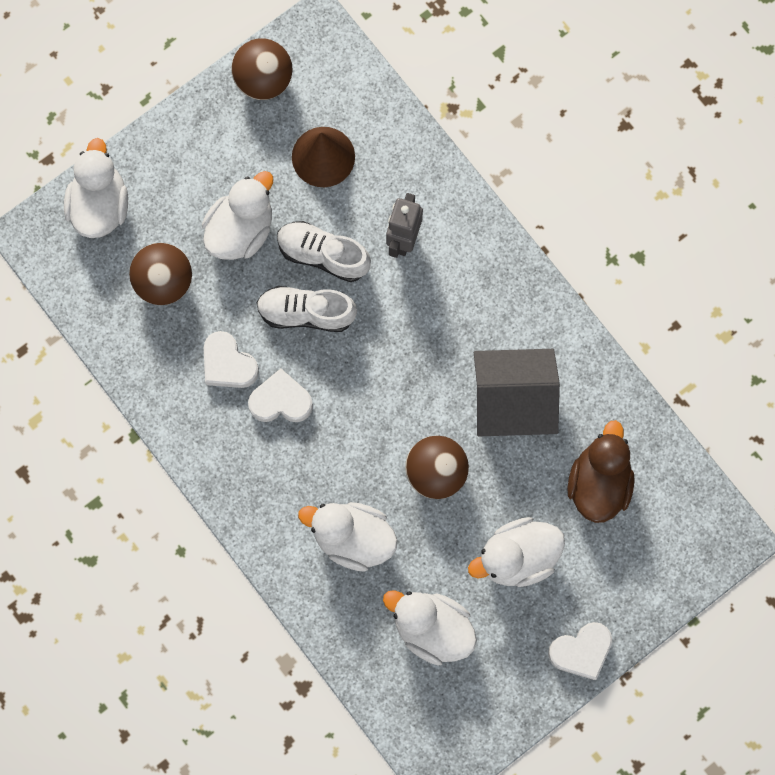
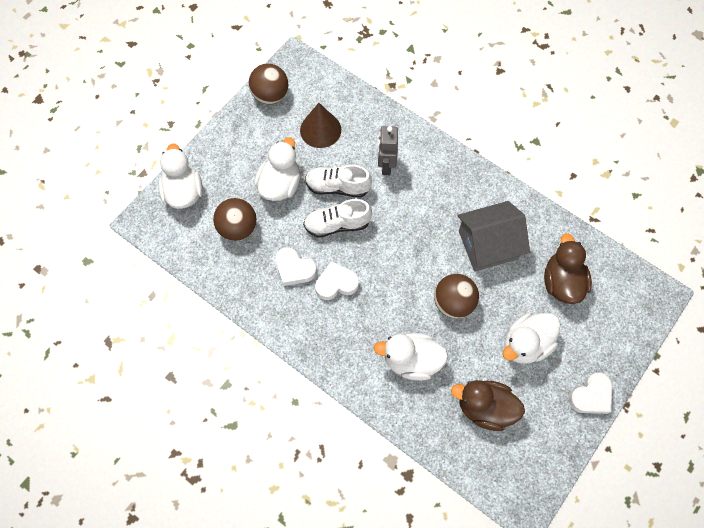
camera: 15 degrees left, 10 degrees down
white duck [383,590,477,666] -> brown duck [451,380,525,431]

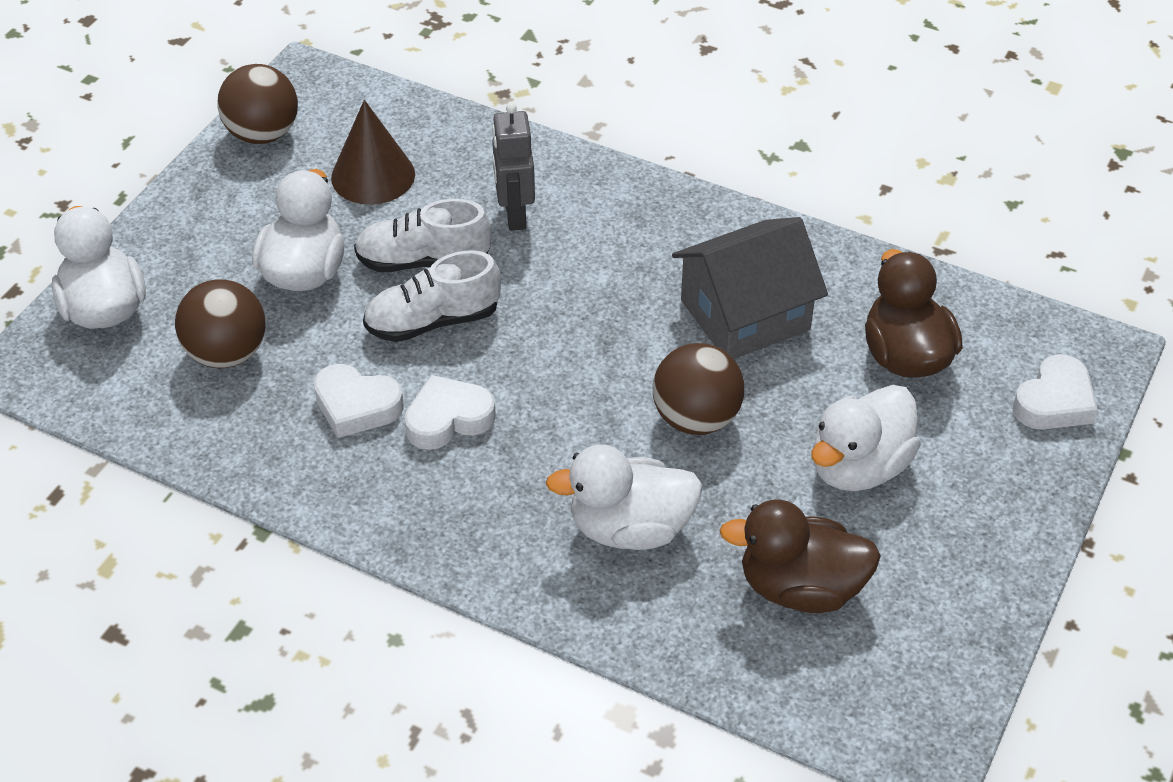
camera: 10 degrees left, 20 degrees down
white heart [569,372,612,414] -> white heart moved to [1013,354,1098,430]

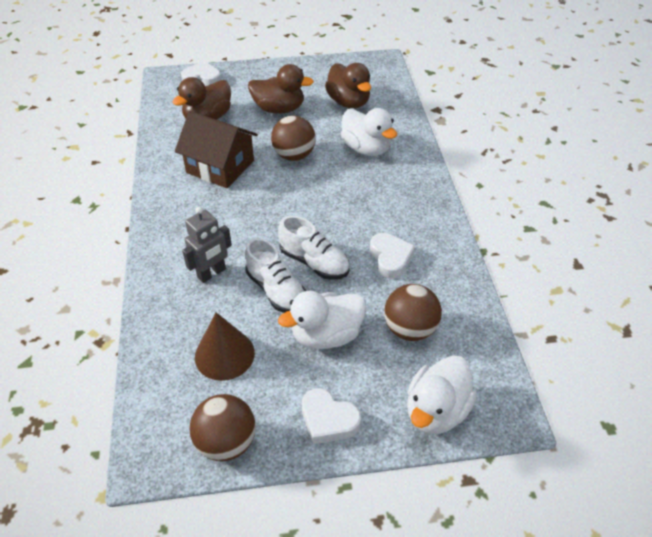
camera: 125 degrees left, 0 degrees up
white heart [404,375,496,450] -> white heart moved to [302,388,361,444]
grey house [672,217,828,359] -> brown house [175,111,258,188]
white duck [811,385,921,491] -> brown duck [248,64,314,114]

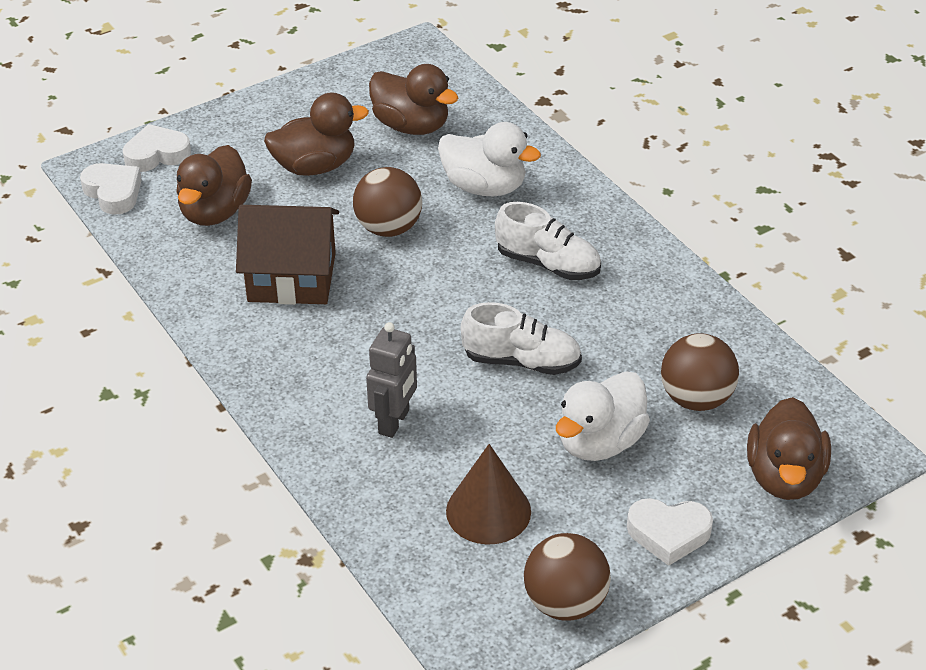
camera: 25 degrees left, 5 degrees down
white shoe [245,238,306,313] -> white shoe moved to [495,202,601,280]
white heart [370,233,415,279] -> white heart moved to [80,163,142,215]
white duck [407,355,477,434] -> brown duck [747,397,831,500]

